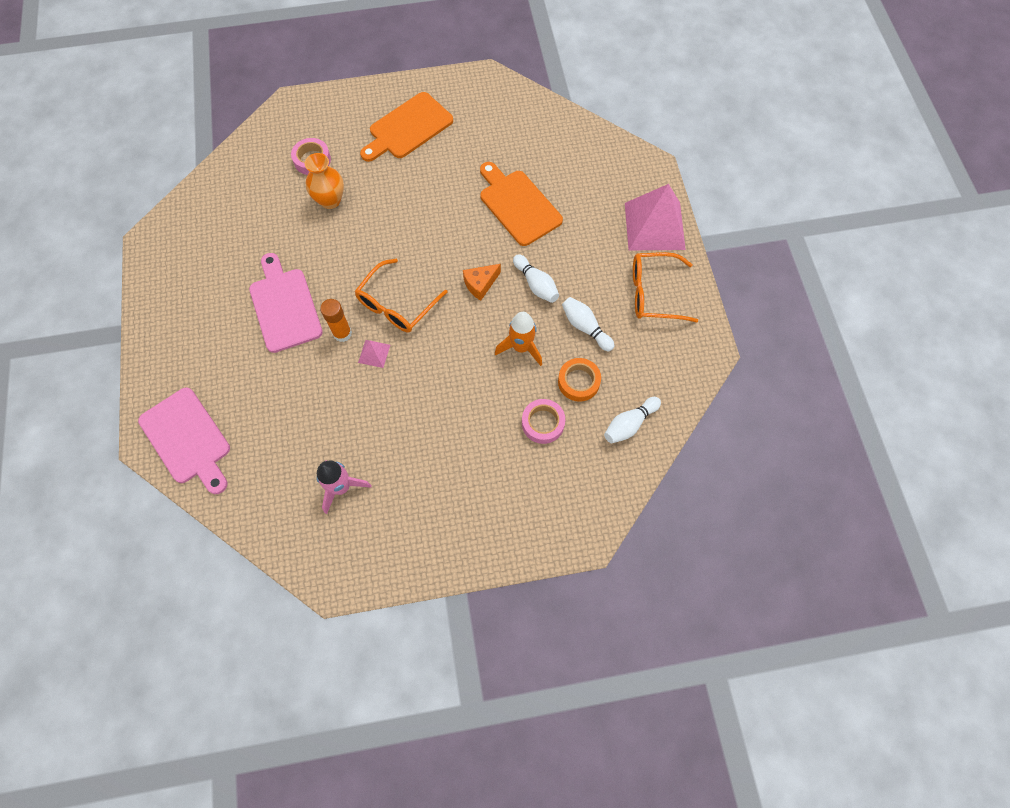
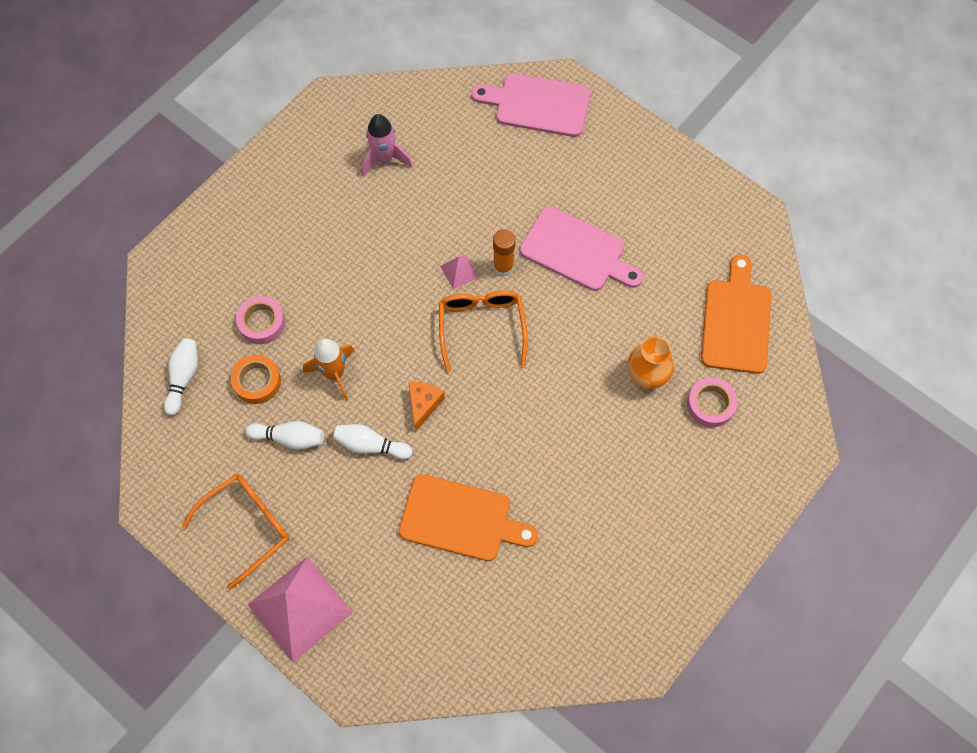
camera: 140 degrees right, 0 degrees up
orange cutting board [360,92,453,162] -> orange cutting board moved to [701,254,771,374]

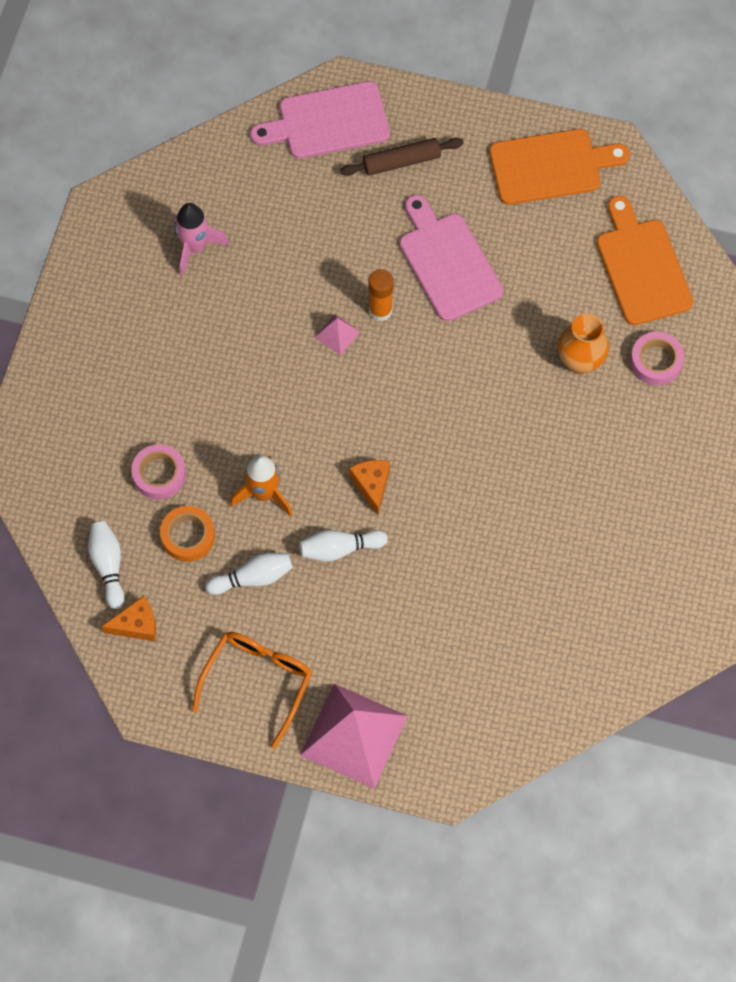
camera: 25 degrees left, 0 degrees up
orange cutting board [399,474,538,561] -> orange cutting board moved to [489,129,630,205]
orange glasses [439,291,528,373] -> none
pink cutting board [520,206,643,291] -> pink cutting board turned 120 degrees counterclockwise [399,195,503,322]
none -> orange cheese [102,596,156,641]
none -> brown rolling pin [340,138,464,176]

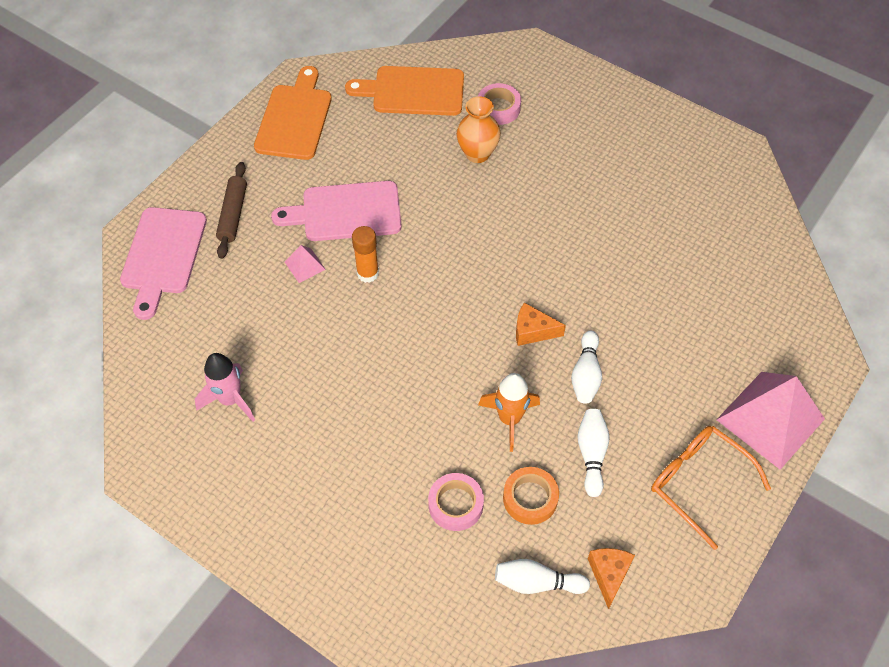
camera: 70 degrees left, 10 degrees down
pink pyramid [315,314,360,355] -> pink pyramid moved to [285,245,326,283]

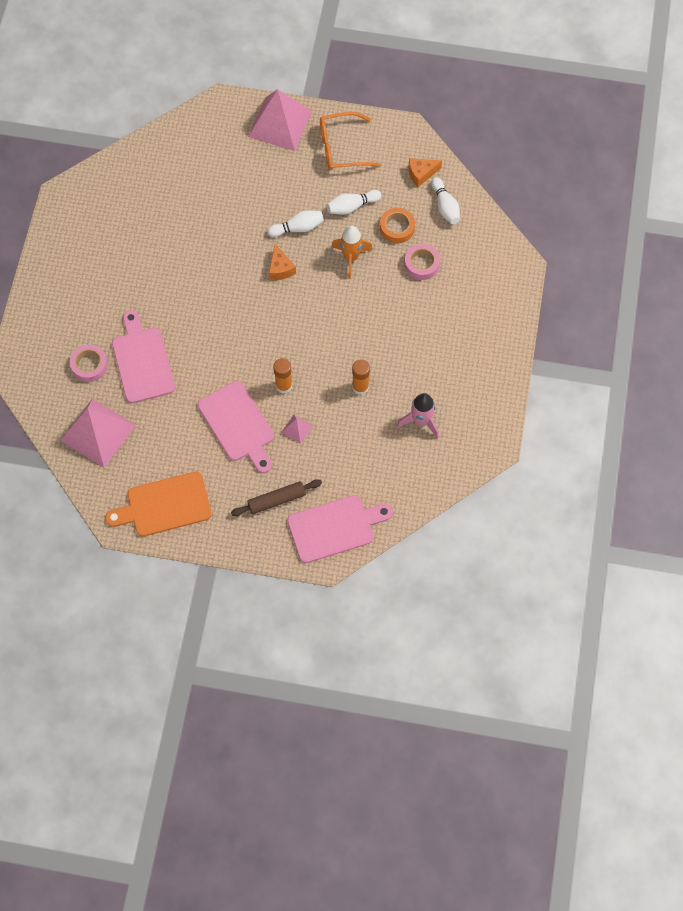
camera: 115 degrees left, 10 degrees up
orange cutting board [345,66,464,116] -> pink pyramid [60,398,136,468]
orange vase [456,96,501,163] -> pink cutting board [112,310,175,403]
orange glasses [651,426,771,550] -> orange glasses turned 60 degrees clockwise [320,112,381,170]
none -> orange glue stick [352,359,370,395]

